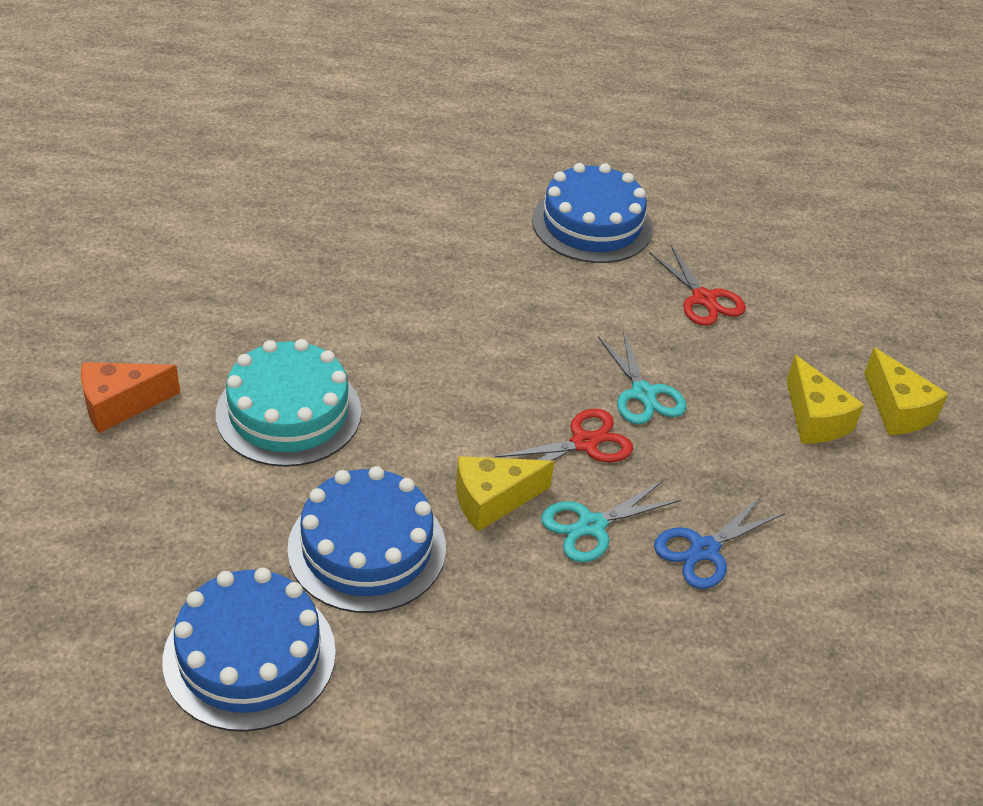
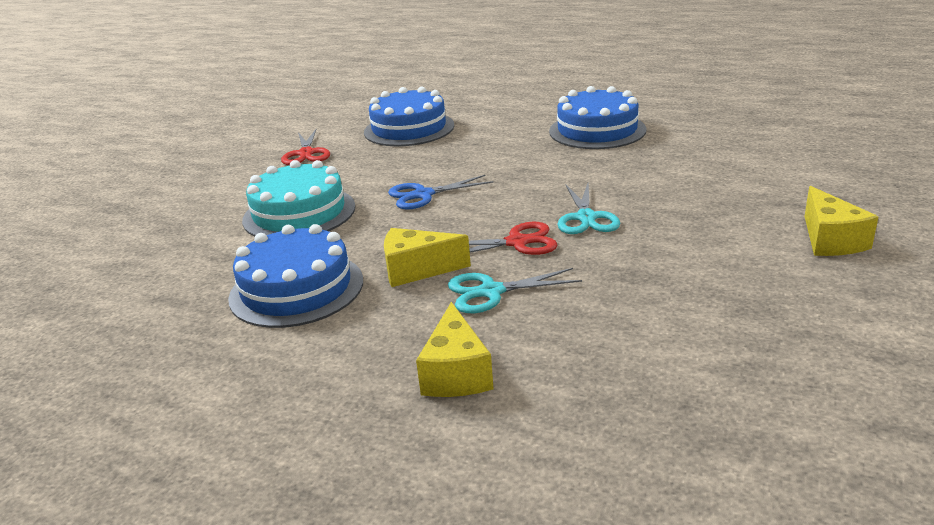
camera: 25 degrees right, 15 degrees down
orange cheese [81,362,180,433] -> none
blue cake [162,568,336,732] -> blue cake moved to [364,87,454,146]
red scissors [649,245,746,326] -> red scissors moved to [281,129,330,165]
blue scissors [654,496,785,589] -> blue scissors moved to [388,175,493,210]
yellow cheese [786,355,864,443] -> yellow cheese moved to [416,302,493,397]

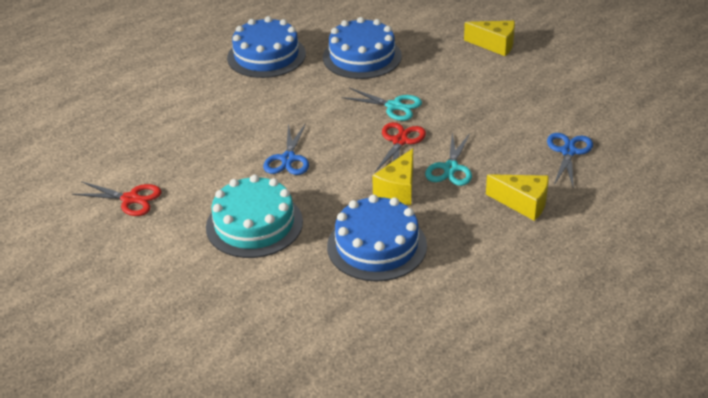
camera: 65 degrees left, 10 degrees up
blue cake [364,87,454,146] -> blue cake moved to [323,17,402,79]
none -> blue scissors [547,133,593,186]

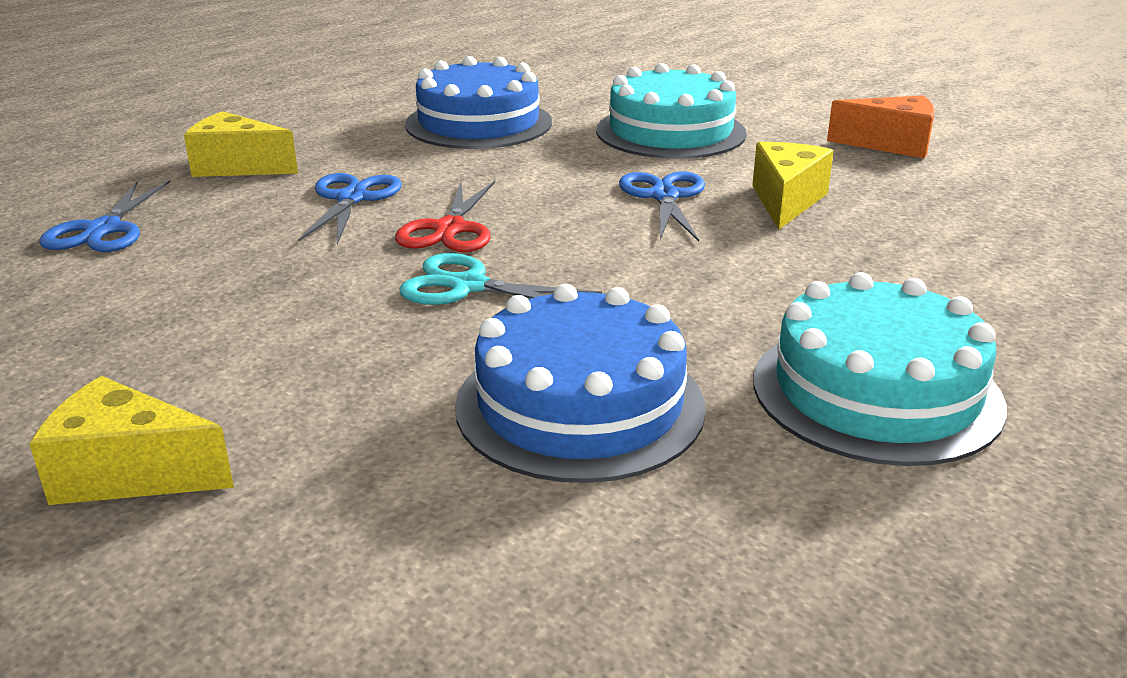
camera: 170 degrees right, 10 degrees down
red scissors [72,181,161,216] -> orange cheese [827,95,935,159]
blue cake [227,16,306,78] -> turquoise cake [753,272,1007,466]
yellow cheese [372,148,413,205] -> yellow cheese moved to [752,142,834,230]
turquoise scissors [425,132,472,186] -> blue scissors [298,173,402,245]

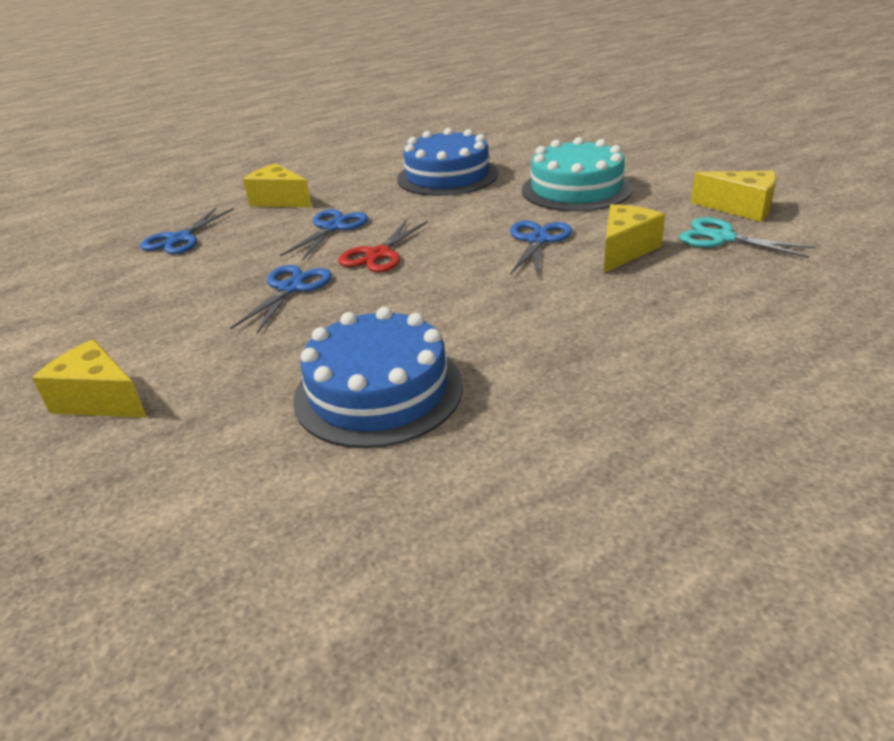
camera: 20 degrees right, 5 degrees up
turquoise scissors [399,253,602,305] -> turquoise scissors moved to [679,217,815,258]
turquoise cake [753,272,1007,466] -> none
orange cheese [827,95,935,159] -> yellow cheese [691,171,776,222]
none -> blue scissors [230,265,332,334]

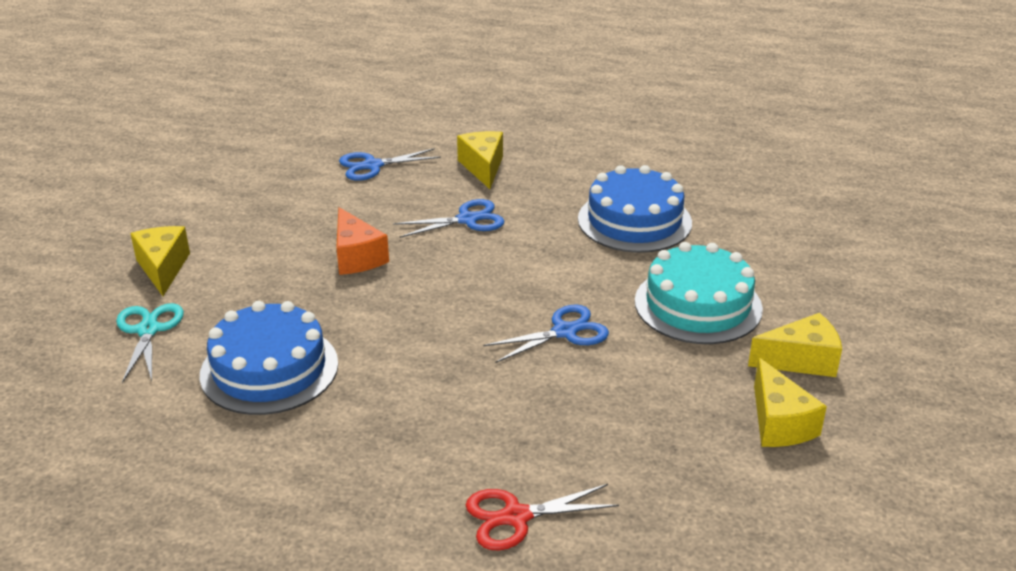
camera: 45 degrees right, 0 degrees up
blue scissors [230,265,332,334] -> orange cheese [336,207,389,275]
red scissors [338,220,428,272] -> red scissors moved to [466,484,619,550]
yellow cheese [604,204,665,273] -> yellow cheese moved to [748,313,842,377]
turquoise scissors [679,217,815,258] -> turquoise scissors moved to [116,303,184,383]

